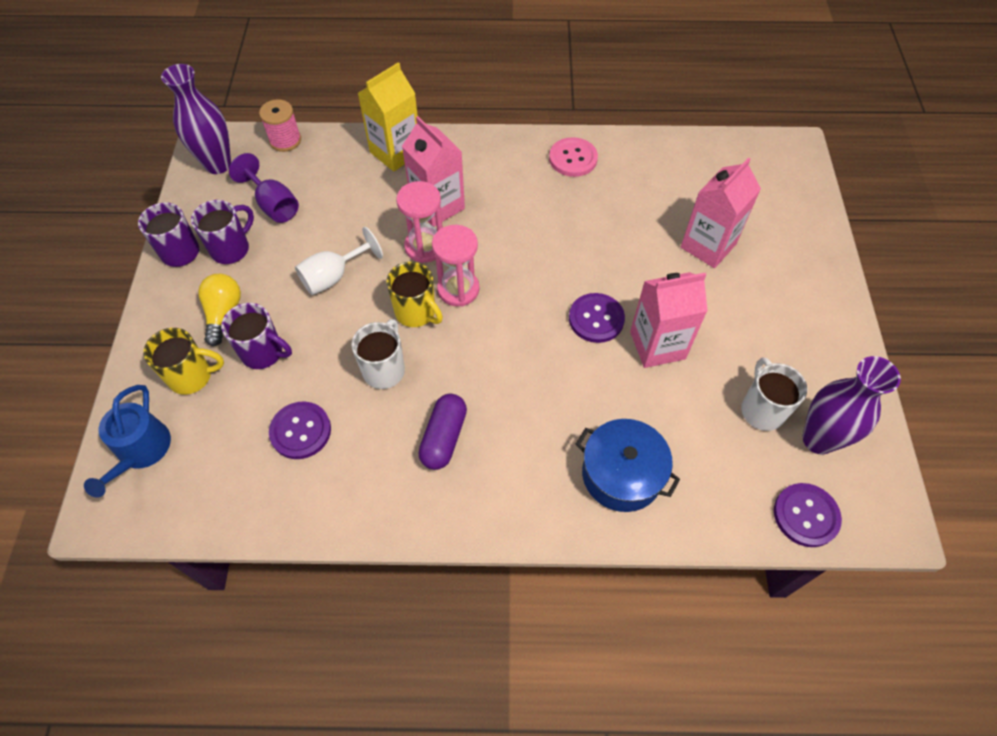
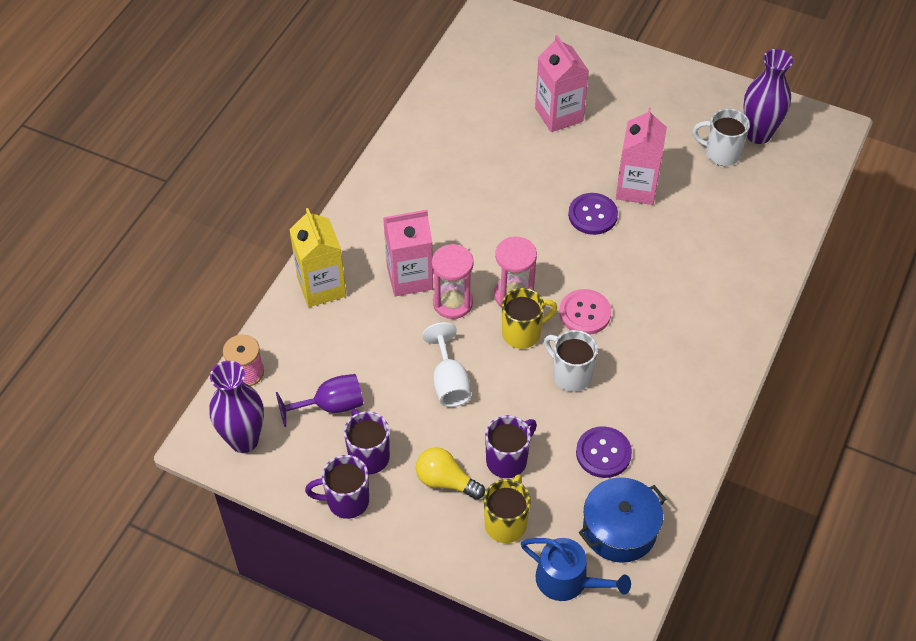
camera: 65 degrees left, 5 degrees down
purple capsule [418,394,467,470] -> none
pink button [549,137,598,177] -> pink button moved to [559,289,611,334]
blue pot [576,419,680,512] -> blue pot moved to [579,477,666,563]
purple button [774,483,842,547] -> none

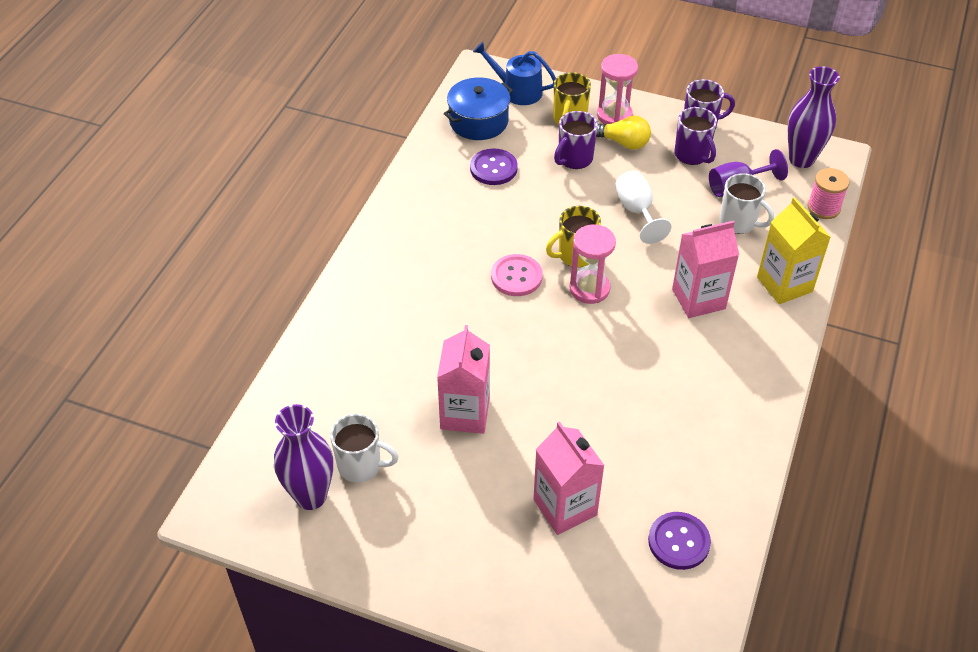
camera: 175 degrees right, 5 degrees down
pink hourglass [432,244,474,319] -> pink hourglass moved to [597,54,638,124]
white mug [544,330,598,392] -> white mug moved to [720,173,774,234]
purple button [568,193,618,235] -> purple button moved to [648,512,711,570]

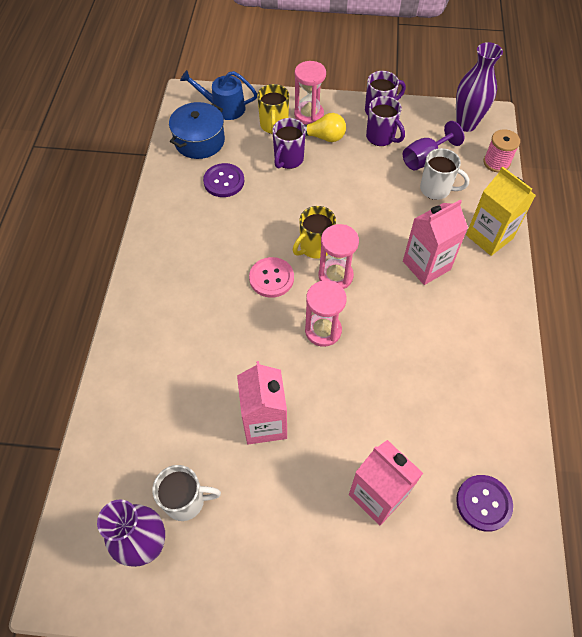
camera: 15 degrees left, 10 degrees up
white goblet [615,171,671,244] -> none
none -> pink hourglass [305,280,347,347]

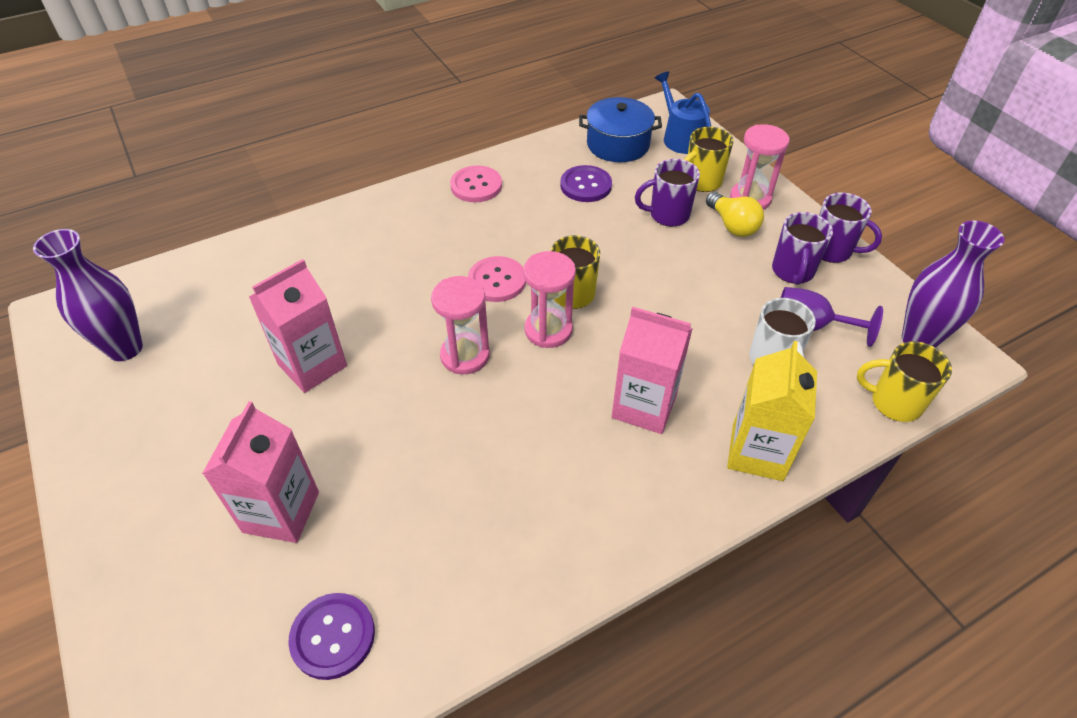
camera: 55 degrees right, 10 degrees down
white mug [152,465,221,521] -> none
pink spool [484,129,520,172] -> yellow mug [857,341,952,422]
none -> pink button [450,165,502,202]

